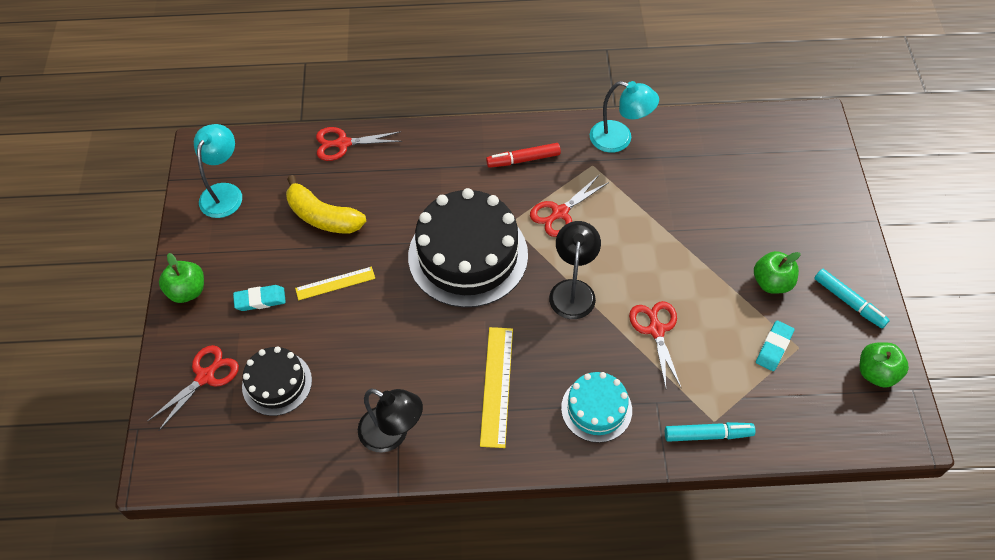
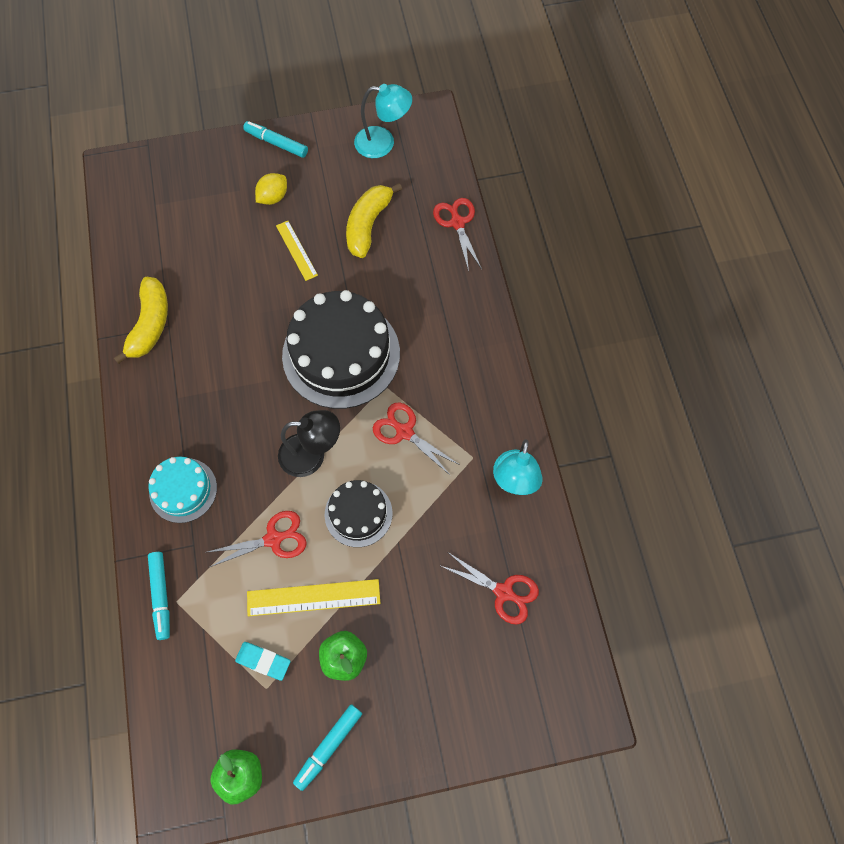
camera: 80 degrees right, 10 degrees up
red scissors [147,345,239,431] -> red scissors moved to [439,552,539,625]
green apple [159,253,204,303] -> turquoise marker [243,121,308,158]
turquoise eraser [233,285,286,311] -> yellow lemon [255,173,287,205]
black cake [242,346,312,416] -> black cake moved to [325,480,393,547]
black lamp [358,389,423,453] -> yellow banana [114,277,168,364]
yellow ruler [480,327,513,448] -> yellow ruler moved to [247,579,380,616]
red marker [486,143,561,168] -> none

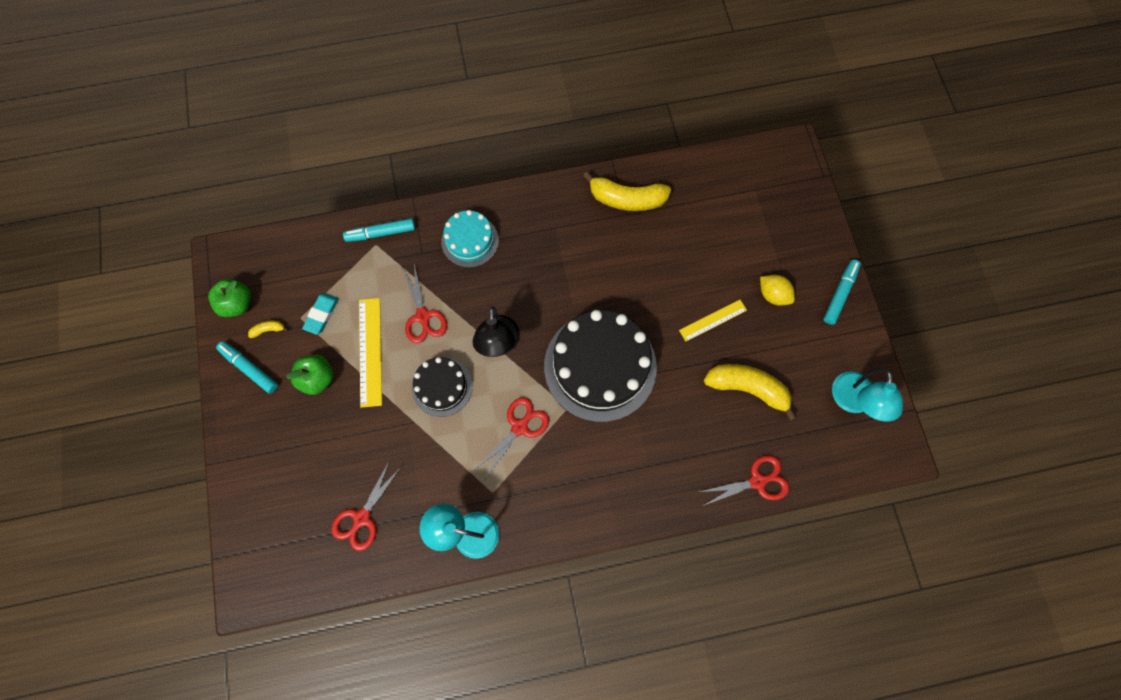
camera: 90 degrees right, 5 degrees up
none -> yellow banana [248,321,288,338]

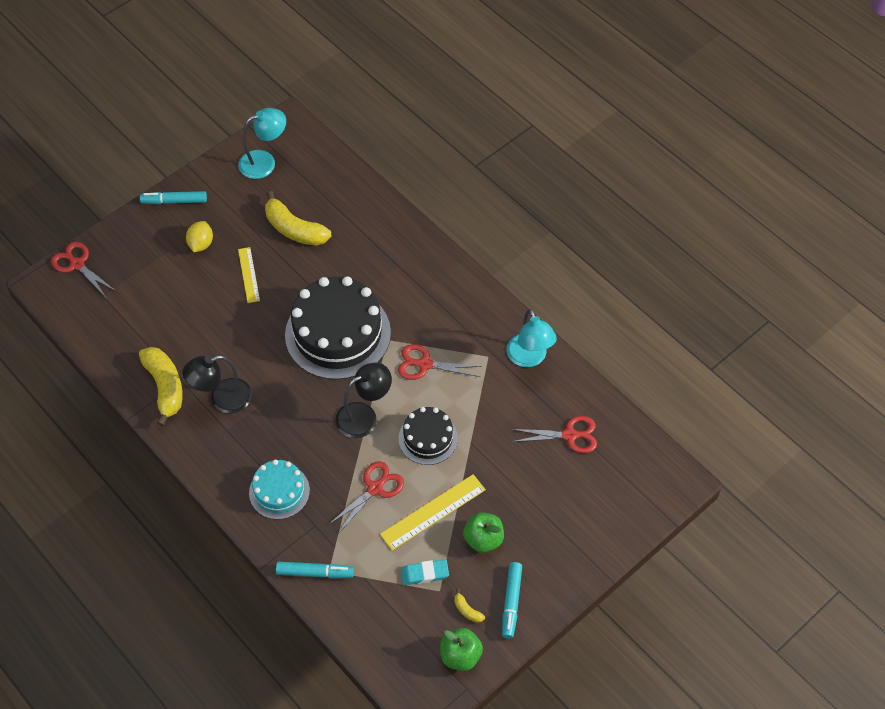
camera: 120 degrees left, 15 degrees down
turquoise marker [343,218,415,242] -> turquoise marker turned 45 degrees counterclockwise [276,562,354,578]
yellow ruler [679,300,747,341] -> yellow ruler turned 45 degrees clockwise [238,247,260,303]
red scissors [699,455,789,506] -> red scissors moved to [51,242,117,297]
yellow banana [704,364,797,421] -> yellow banana turned 45 degrees counterclockwise [265,191,331,246]
none -> black lamp [183,356,252,413]

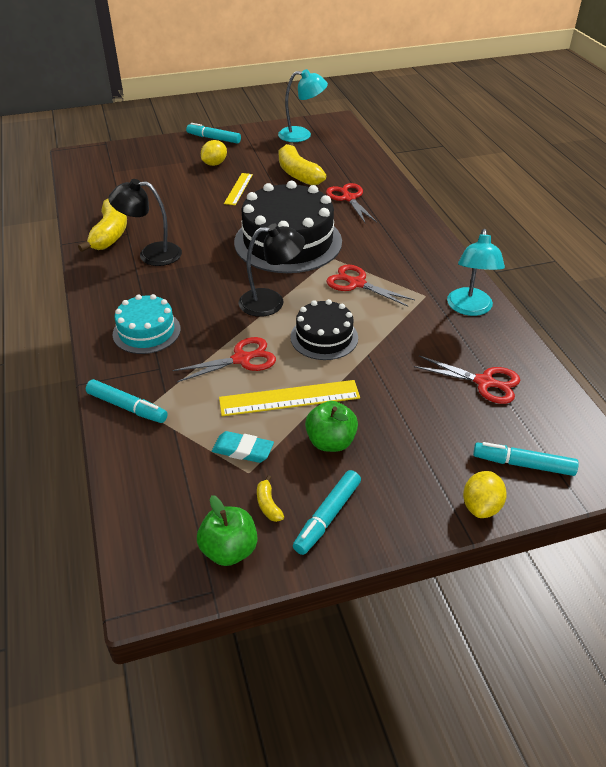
camera: 25 degrees right, 15 degrees down
red scissors [51,242,117,297] -> red scissors moved to [326,183,377,224]
none -> yellow lemon [463,471,507,518]
none -> turquoise marker [473,442,579,476]

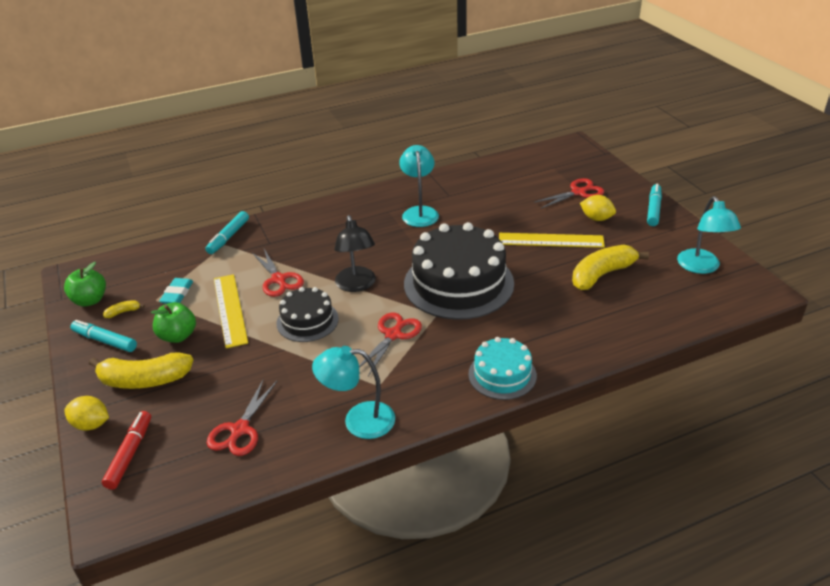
camera: 85 degrees right, 5 degrees down
yellow banana [78,199,127,252] -> yellow banana moved to [89,352,193,389]
black lamp [108,179,182,266] -> turquoise lamp [399,145,439,227]
turquoise cake [113,294,181,354] -> turquoise cake moved to [468,337,537,400]
yellow ruler [224,173,253,205] -> yellow ruler [499,233,605,248], size x1.56
red scissors [326,183,377,224] -> red scissors moved to [535,178,604,209]
turquoise marker [473,442,579,476] -> red marker [102,411,151,490]

